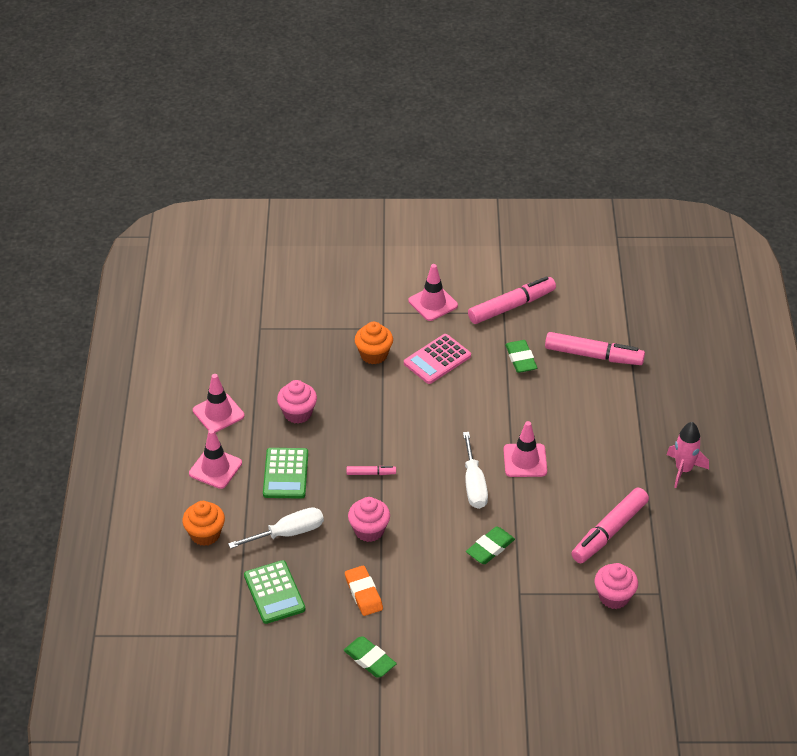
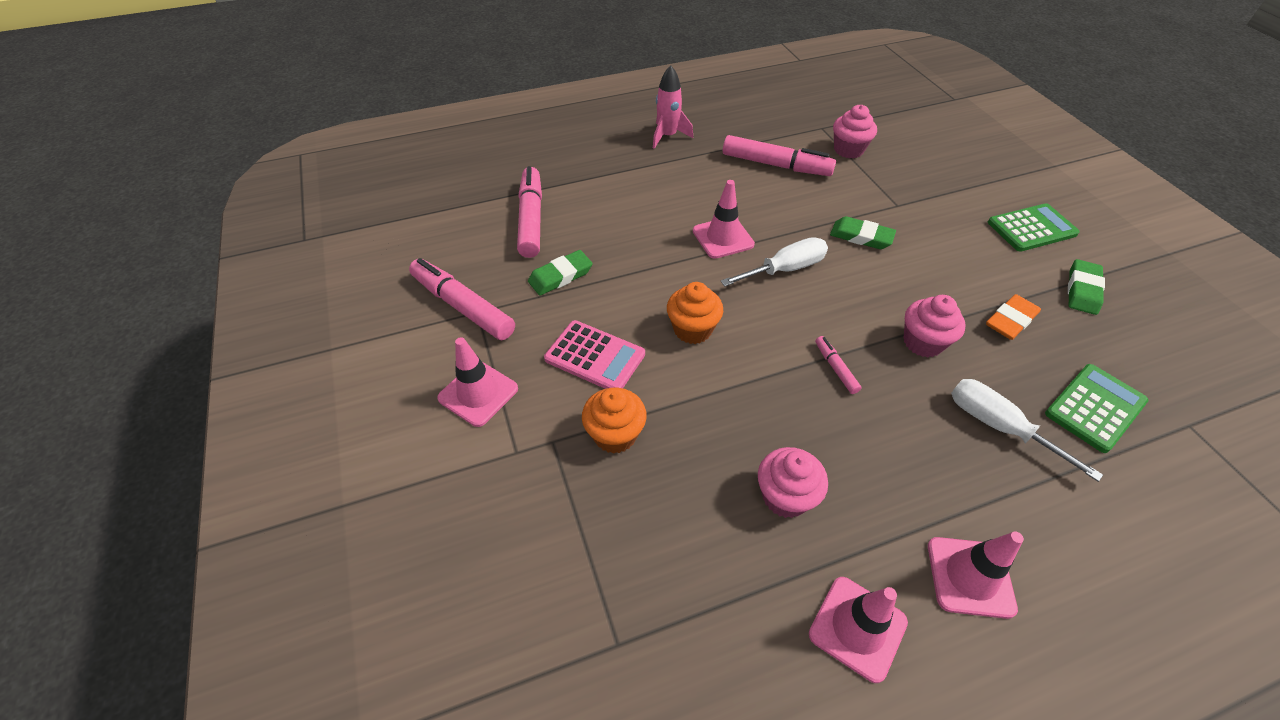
camera: 110 degrees left, 5 degrees up
orange cupcake [182,501,225,546] -> orange cupcake moved to [667,282,723,344]
green calculator [263,448,308,499] -> green calculator moved to [988,203,1080,252]

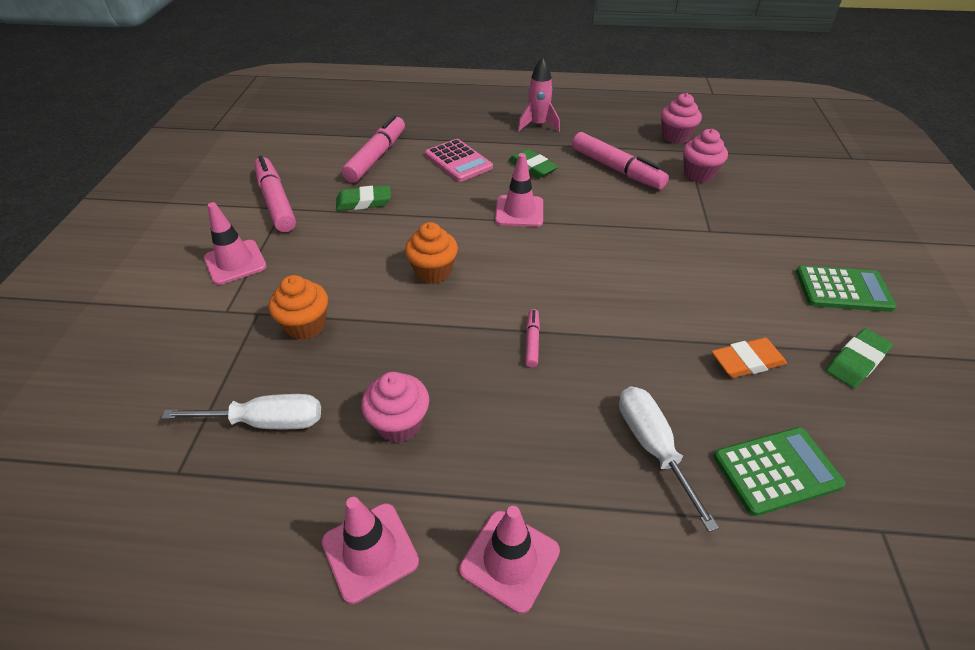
camera: 25 degrees right, 5 degrees down
pink calculator [544,320,645,389] -> pink calculator moved to [425,139,493,182]
white screwdriver [721,237,828,286] -> white screwdriver moved to [161,394,321,429]
green eraser [830,216,896,249] -> green eraser moved to [509,149,558,178]
pink cupcake [904,295,966,357] -> pink cupcake moved to [661,93,702,144]

